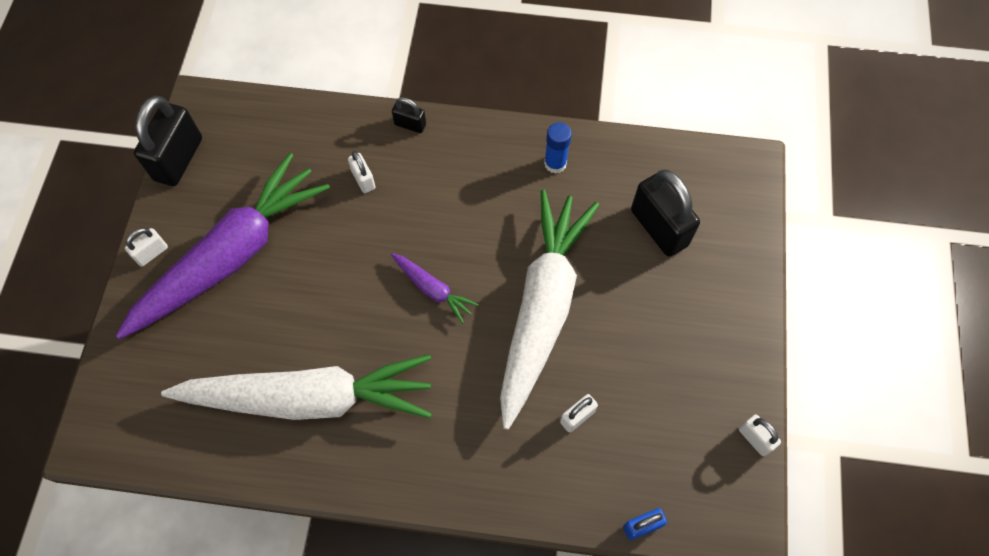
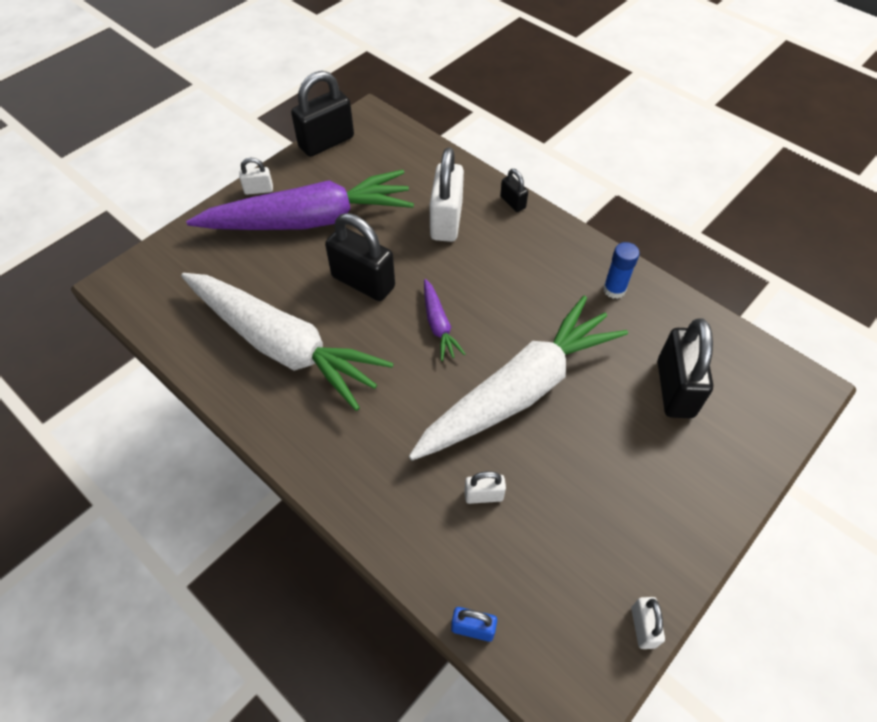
camera: 35 degrees right, 10 degrees down
white padlock [348,151,375,193] -> white padlock [430,147,464,242], size x2.03
none -> black padlock [325,213,395,301]

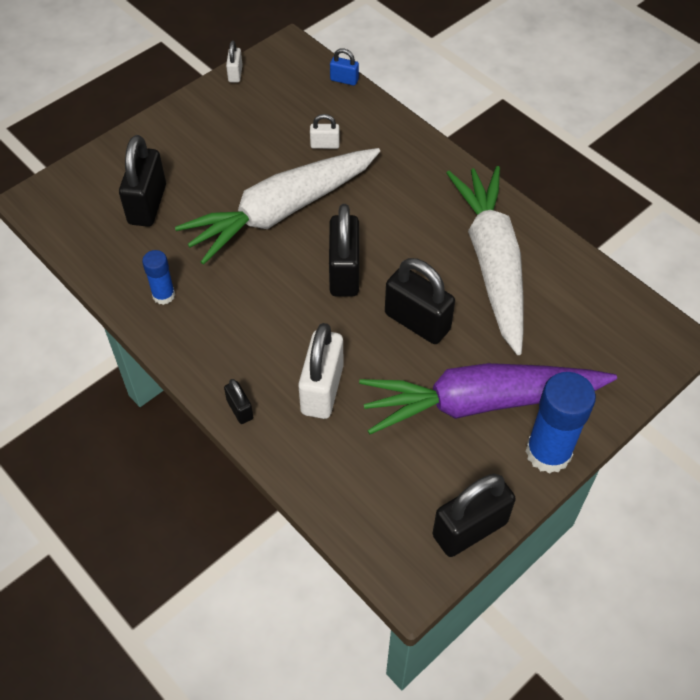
camera: 175 degrees left, 0 degrees up
white carrot [181,273,394,411] -> white carrot turned 45 degrees clockwise [446,166,524,355]
white padlock [239,158,273,195] -> blue glue stick [525,372,596,473]
purple carrot [424,279,466,361] -> black padlock [329,204,359,297]

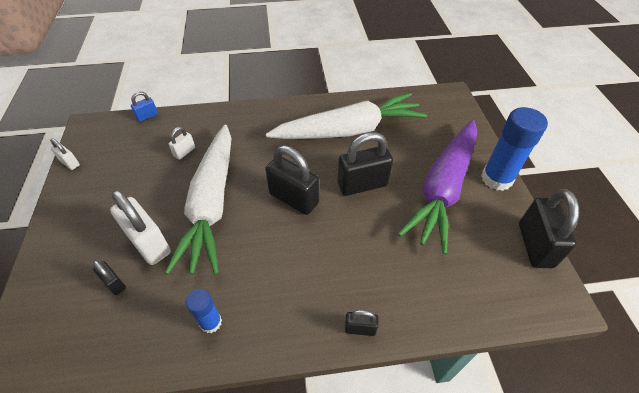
camera: 55 degrees left, 5 degrees down
black padlock [119,135,166,227] -> black padlock [93,260,126,295], size x0.49
white padlock [298,323,343,419] -> white padlock moved to [110,190,171,265]
white carrot [446,166,524,355] -> white carrot turned 135 degrees clockwise [266,92,427,139]

